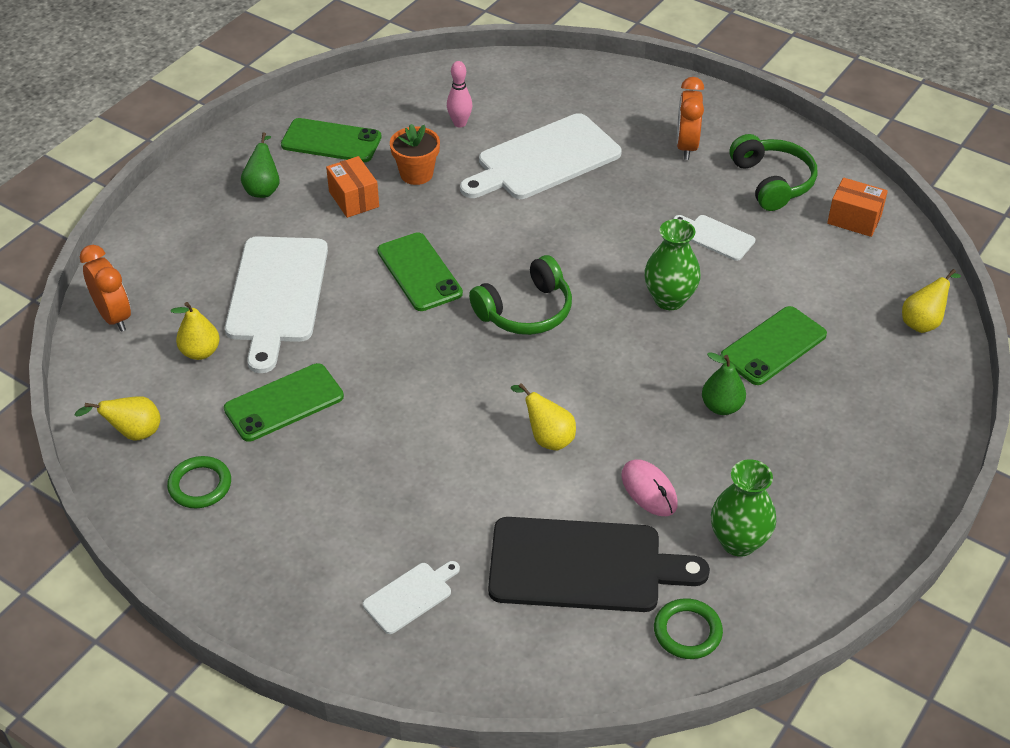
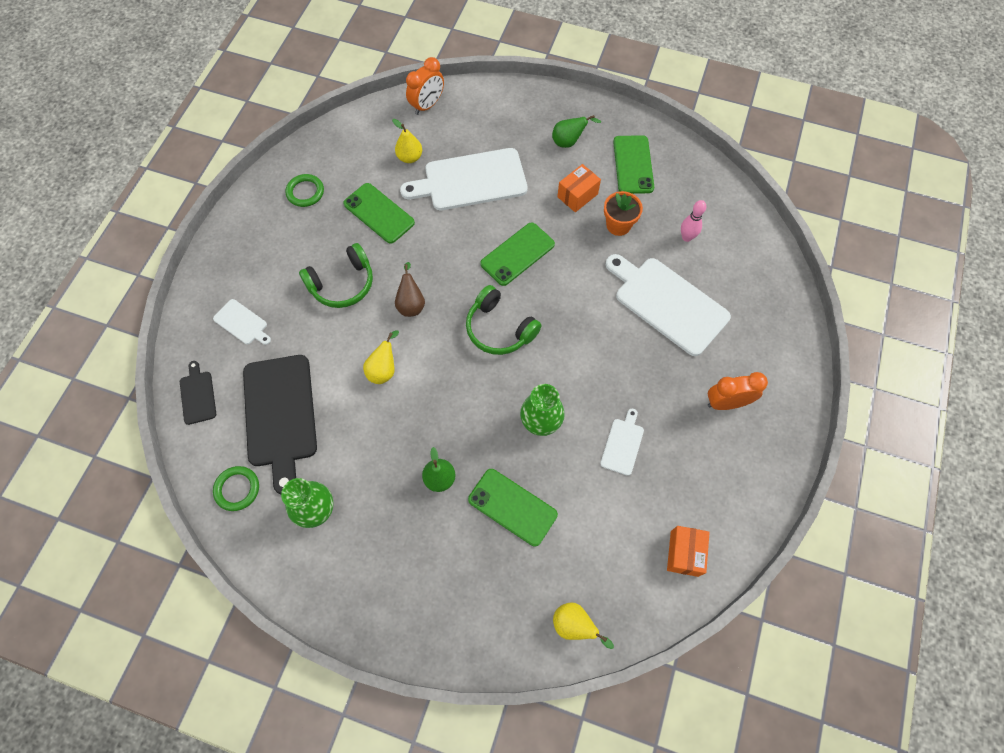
camera: 75 degrees right, 20 degrees up
yellow pear [74,396,160,441] -> none
pink mouse [622,459,678,516] -> none
green headphones [730,134,817,211] -> green headphones moved to [299,243,373,308]
none -> black cutting board [180,361,216,425]
none -> brown pear [395,262,425,317]

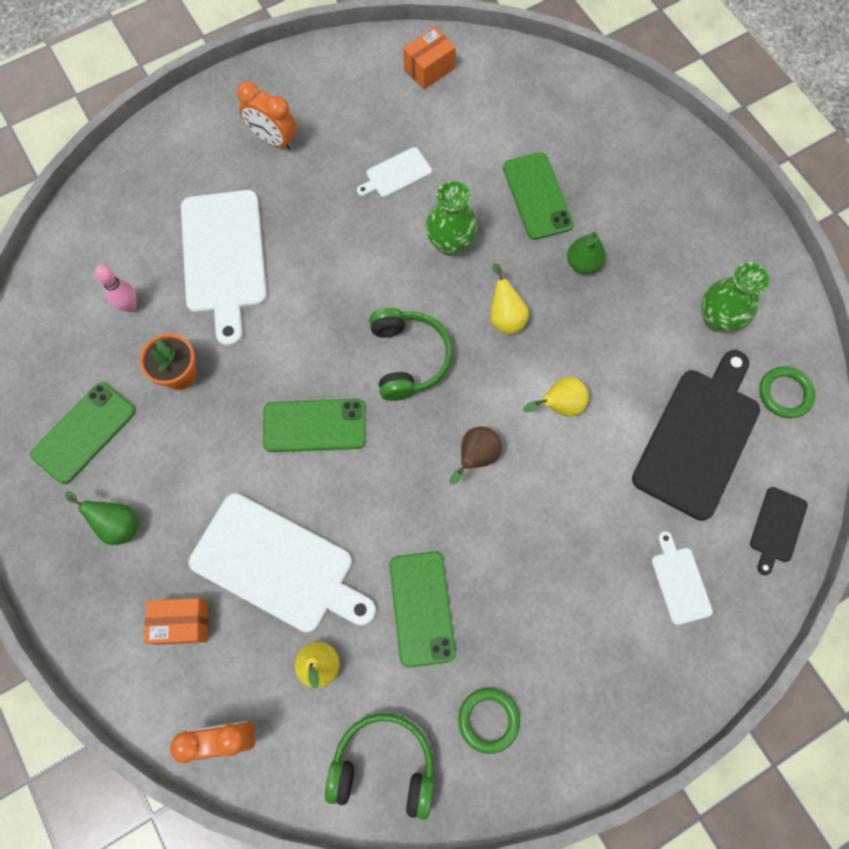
camera: 140 degrees left, 5 degrees up
green headphones [299,243,373,308] -> green headphones moved to [325,713,434,820]
yellow pear [553,603,614,649] -> yellow pear moved to [490,264,529,334]
orange box [557,164,601,212] -> orange box moved to [144,598,208,645]

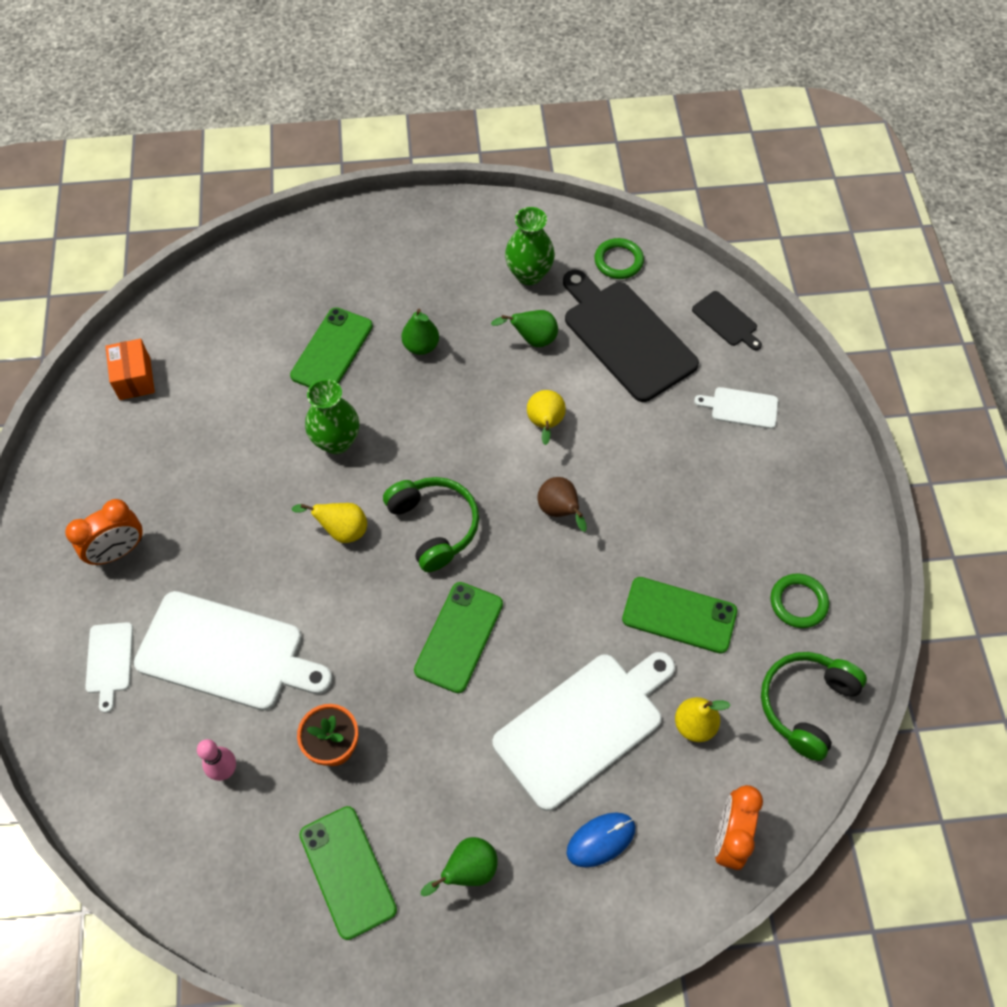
camera: 65 degrees left, 10 degrees down
orange box [144,598,208,645] -> blue mouse [567,813,636,868]
white cutting board [357,147,432,198] -> white cutting board moved to [85,622,133,713]
green headphones [369,308,452,401] -> green headphones turned 45 degrees clockwise [383,477,479,572]
yellow pear [490,264,529,334] -> yellow pear moved to [291,503,367,543]
green phone [503,152,573,240] -> green phone turned 75 degrees counterclockwise [290,307,373,387]
none -> green pear [491,310,558,347]

